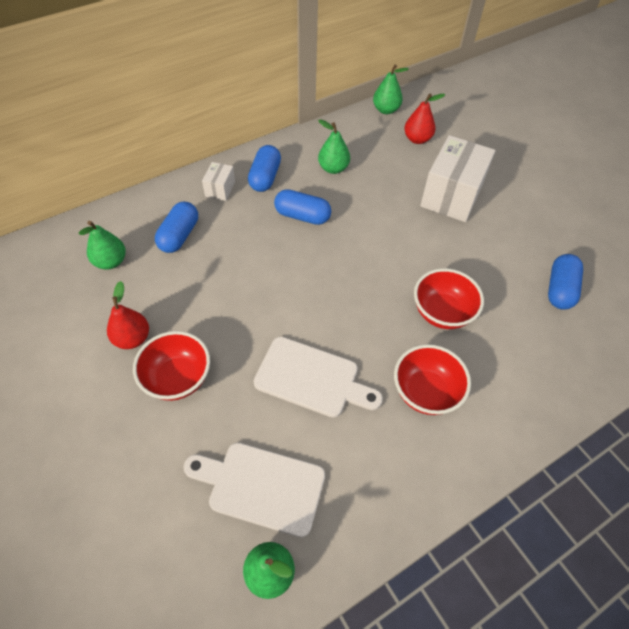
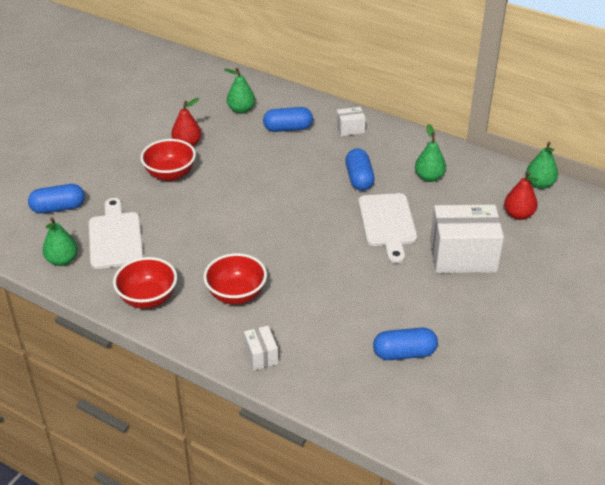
camera: 65 degrees right, 15 degrees down
blue capsule [248,145,281,192] -> blue capsule moved to [28,184,85,214]
white cutting board [254,337,383,418] -> white cutting board moved to [358,193,417,263]
red bowl [414,268,484,329] -> red bowl moved to [113,257,177,309]
none -> white box [244,326,278,370]

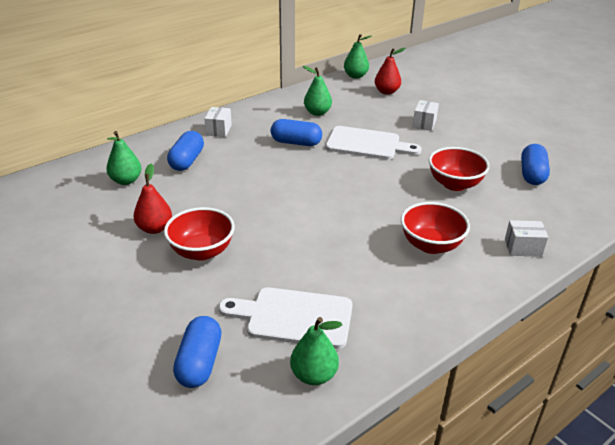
camera: 70 degrees left, 5 degrees down
red bowl [113,257,177,309] -> red bowl moved to [429,147,490,191]
white box [430,205,504,273] -> white box [413,100,439,131], size x0.47

